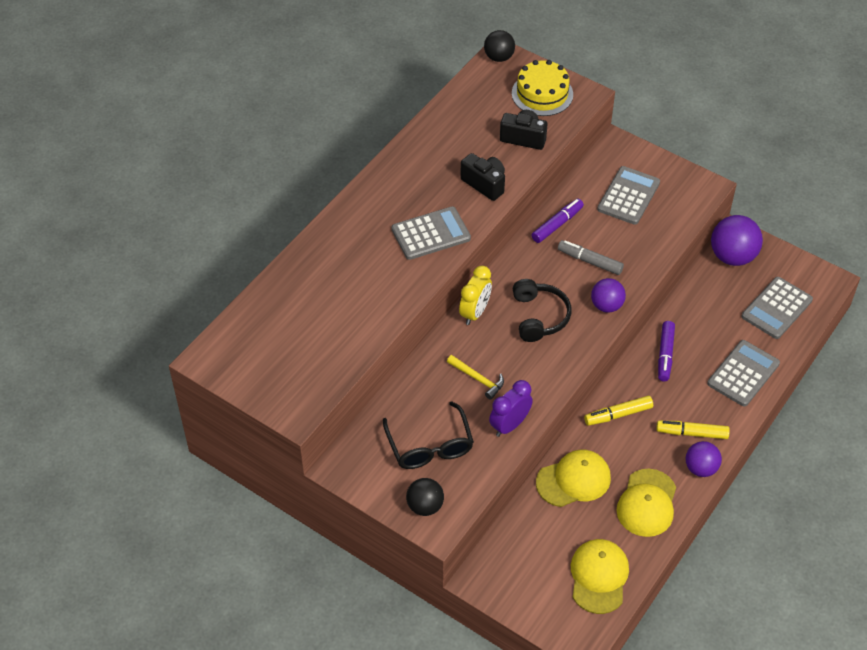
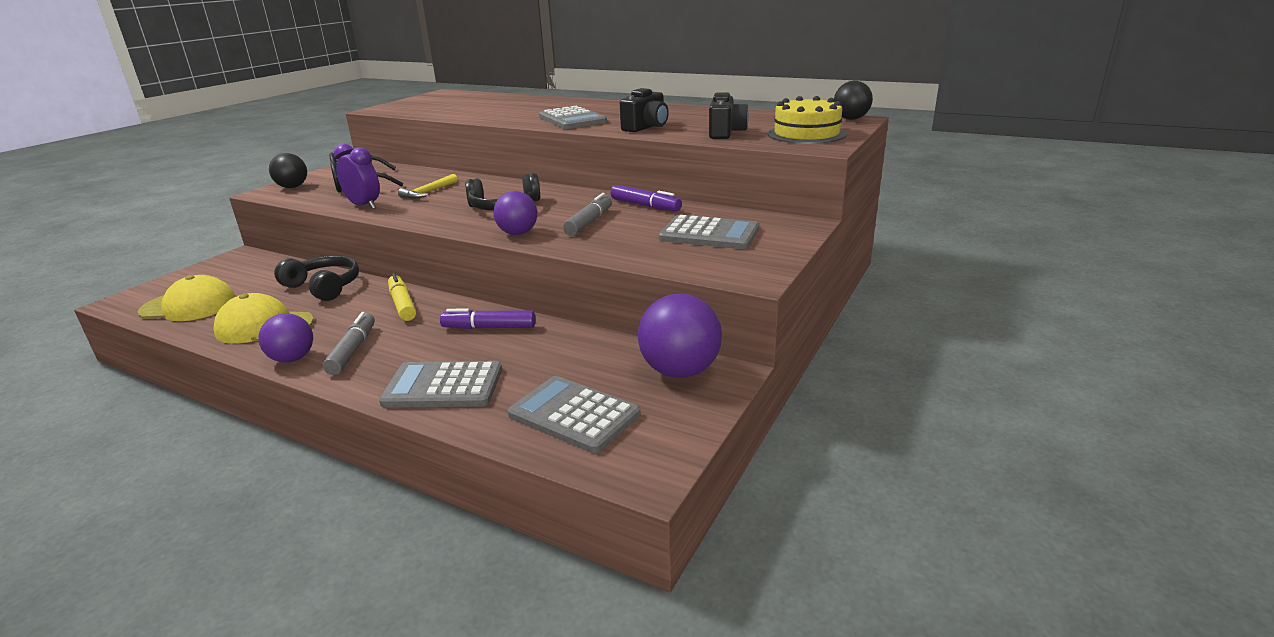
camera: 85 degrees right, 25 degrees down
yellow clock [459,266,492,325] -> none
yellow cap [536,450,611,507] -> black headphones [274,256,359,301]
yellow marker [656,421,730,439] -> grey marker [323,312,375,375]
grey calculator [707,340,780,407] -> grey calculator turned 150 degrees clockwise [379,361,502,408]

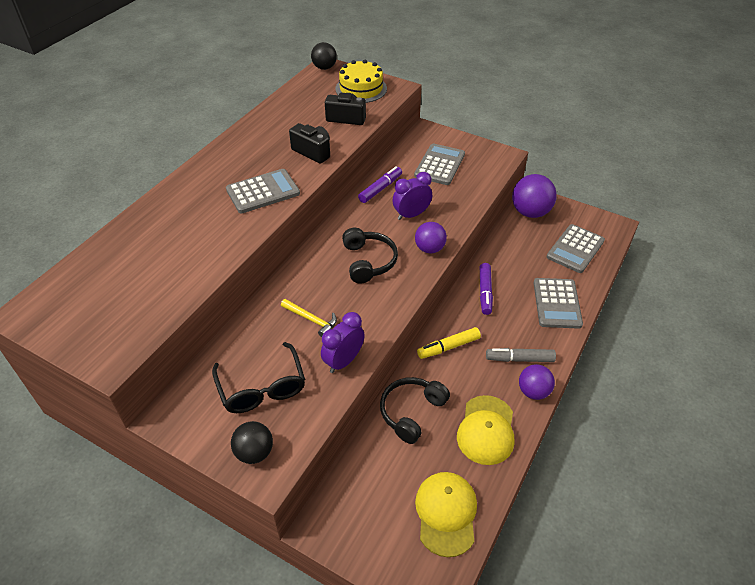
camera: 90 degrees left, 20 degrees up
grey marker [563,193,612,236] -> purple clock [392,172,432,220]

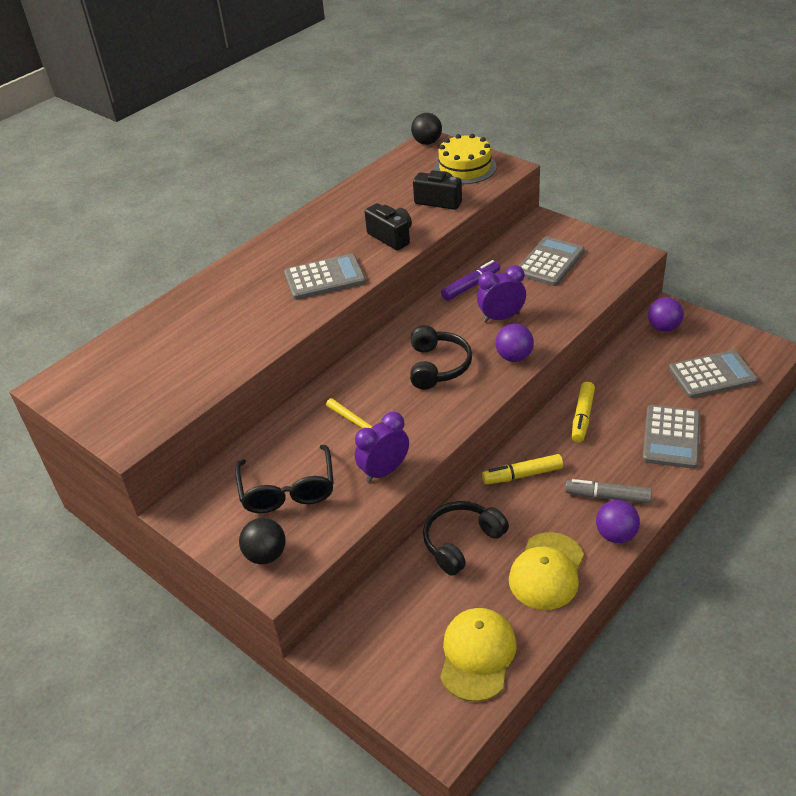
camera: 15 degrees right, 5 degrees down
purple marker [480,263,493,315] -> yellow marker [572,382,595,442]
purple ball [512,174,557,218] -> purple ball [648,297,684,332], size x0.63
grey calculator [547,224,605,273] -> grey calculator turned 150 degrees counterclockwise [669,350,758,398]

